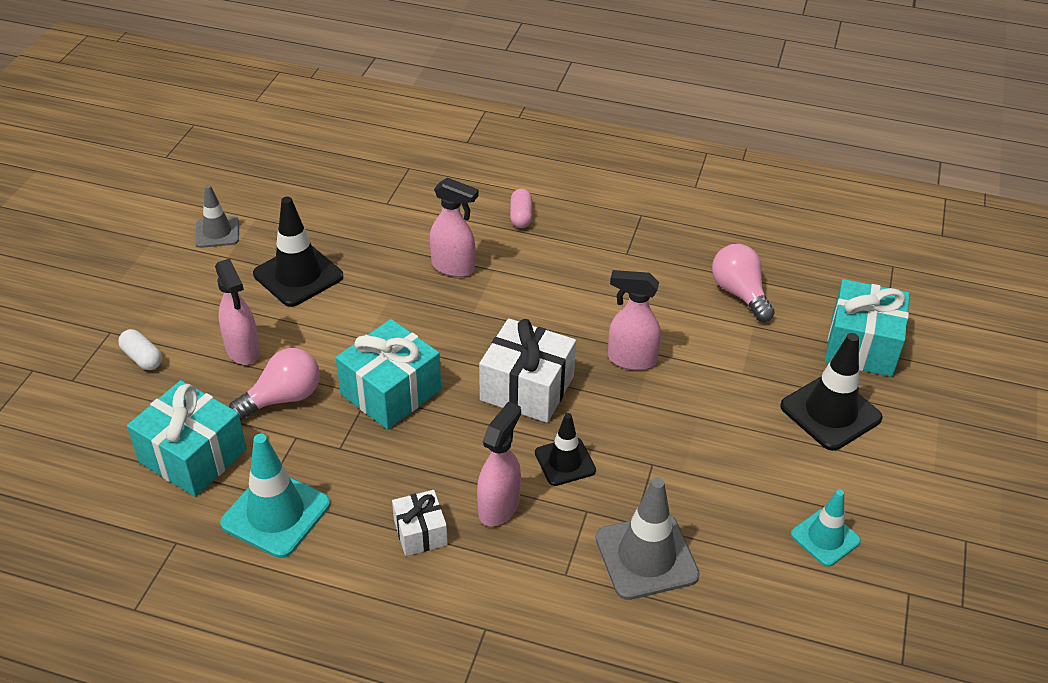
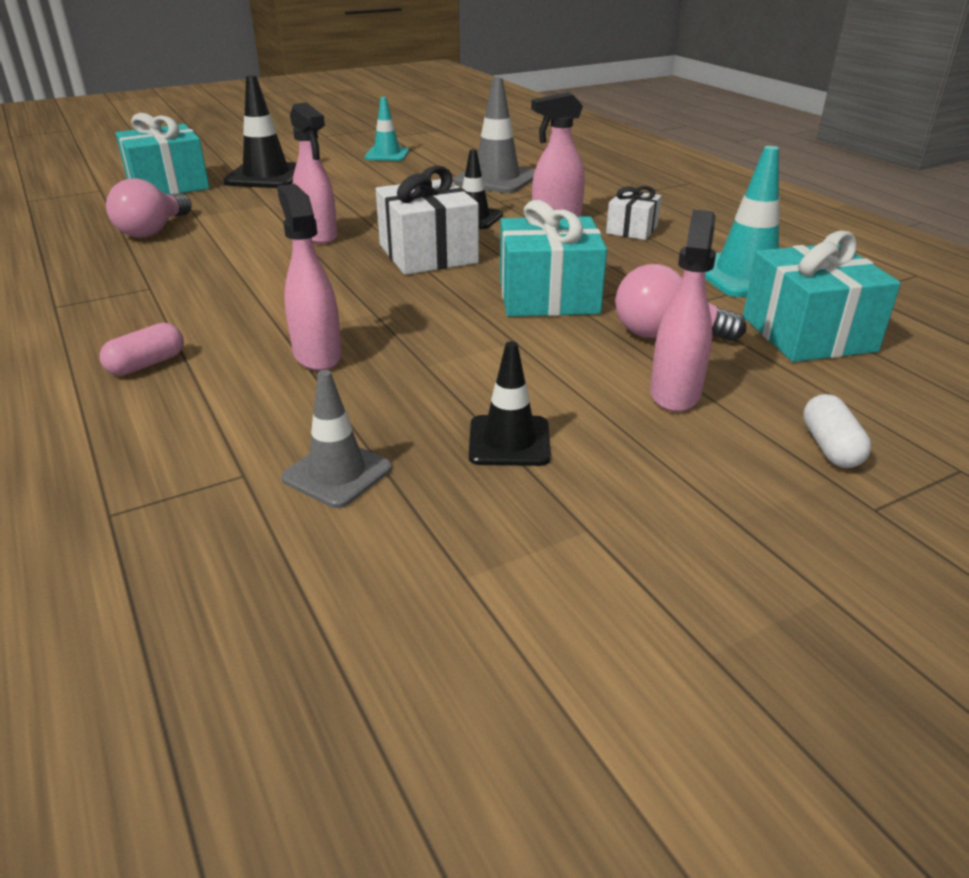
camera: 135 degrees left, 10 degrees down
grey traffic cone [195,185,239,248] -> grey traffic cone moved to [281,370,392,508]
black traffic cone [253,197,343,307] -> black traffic cone [469,341,551,466], size x0.63

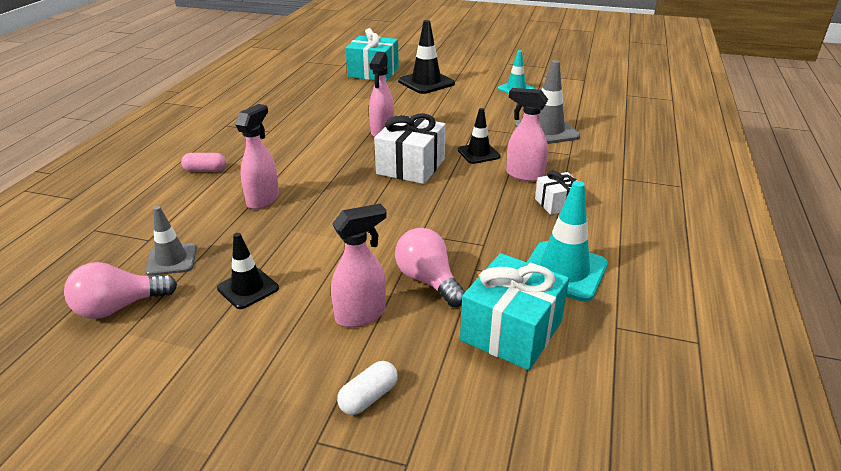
camera: 45 degrees right, 0 degrees up
pink light bulb [106,178,192,238] -> pink light bulb moved to [64,262,177,319]
turquoise gift [500,200,607,317] -> none

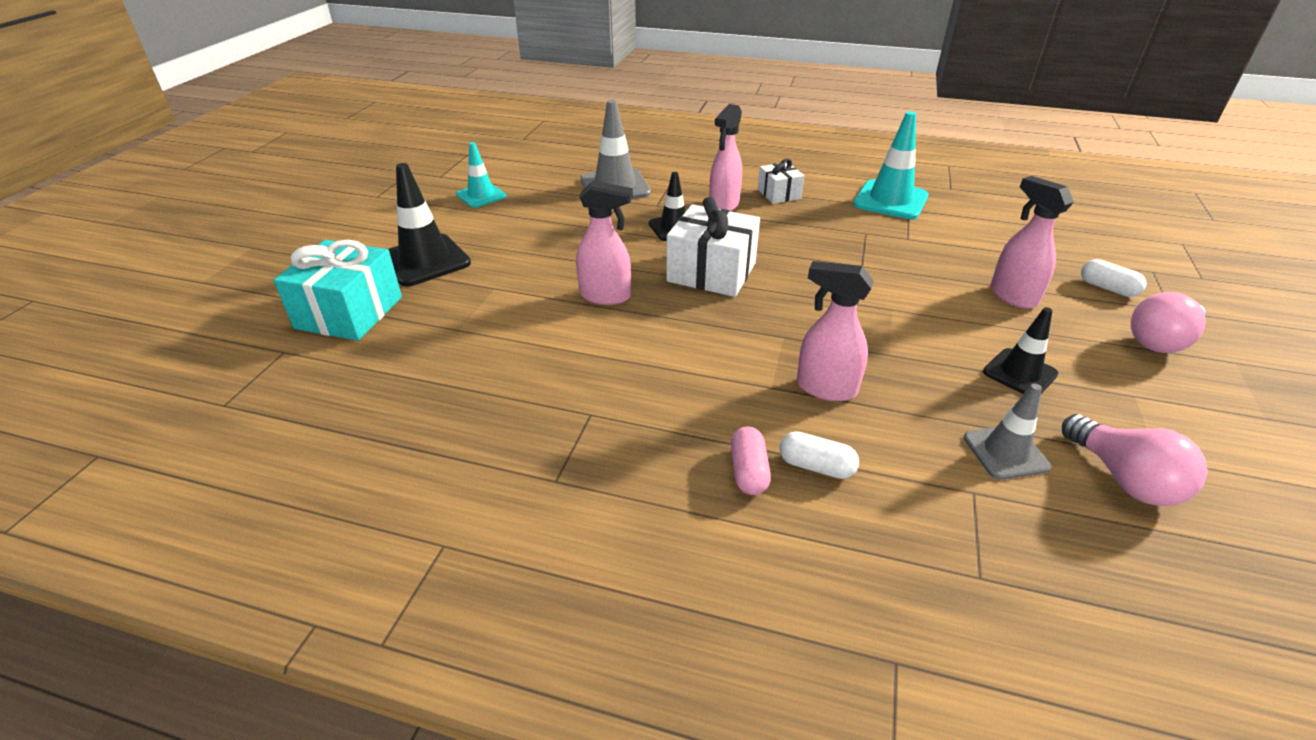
camera: 90 degrees left, 5 degrees up
pink light bulb [395,228,466,307] -> pink light bulb moved to [1131,292,1206,353]
turquoise gift [460,253,569,370] -> none
none -> white capsule [779,431,859,479]

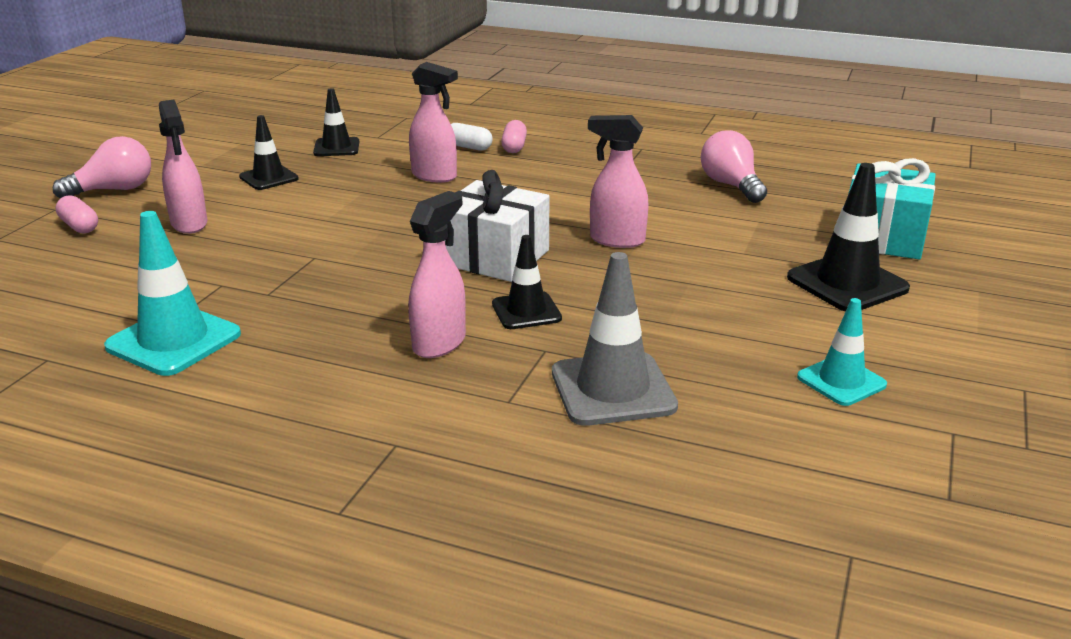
camera: 175 degrees left, 10 degrees down
white gift [758,159,804,204] -> none
grey traffic cone [964,383,1051,480] -> black traffic cone [313,88,359,156]
pink light bulb [1062,414,1208,506] -> pink light bulb moved to [700,130,767,203]
white capsule [1081,259,1146,297] -> pink capsule [55,195,98,233]

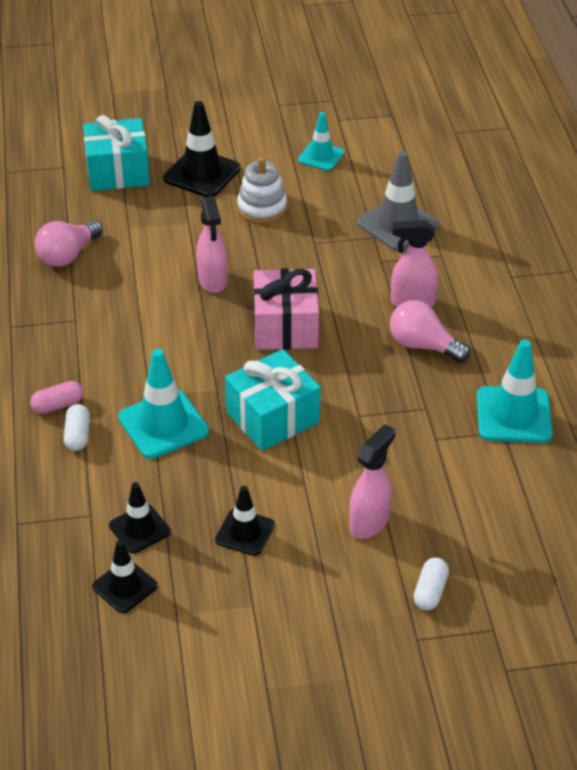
camera: 120 degrees left, 15 degrees up
pink light bulb [53,136,151,198] -> pink light bulb moved to [390,300,470,363]
pink capsule [55,195,98,233] -> white capsule [413,557,449,610]
pink spray bottle [409,62,458,183] -> turquoise traffic cone [118,349,209,459]
white gift [446,170,549,282] -> pink gift [253,268,319,350]
black traffic cone [492,235,562,329] -> black traffic cone moved to [92,540,158,613]
none -> turquoise gift [225,349,321,451]
none -> white stacking toy [237,157,287,223]

